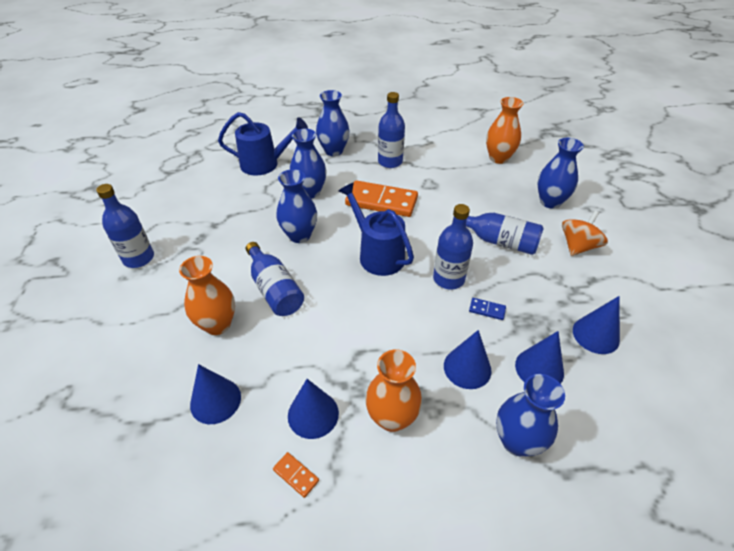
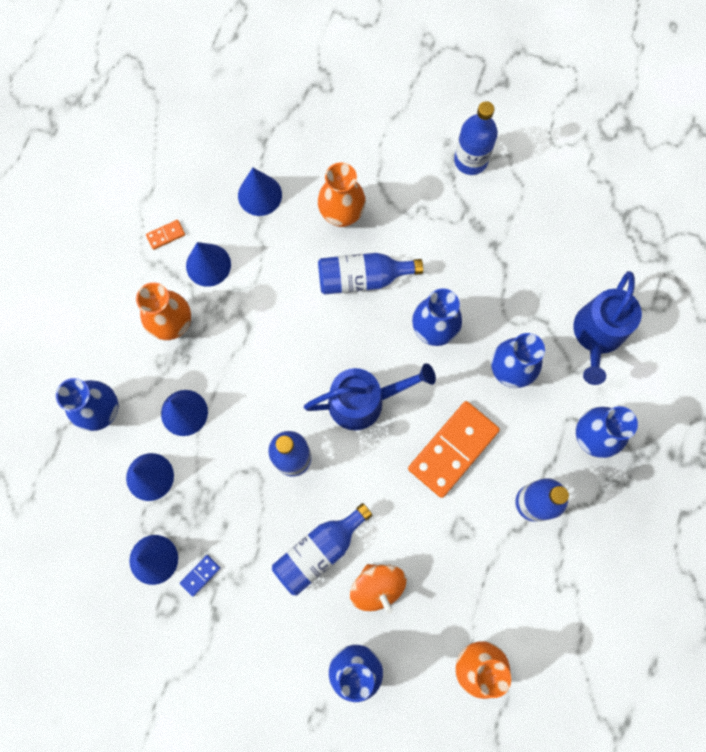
camera: 115 degrees right, 30 degrees up
blue domino [469,298,506,320] -> blue domino moved to [180,555,220,597]
orange spinning top [562,210,608,256] -> orange spinning top moved to [350,564,407,614]

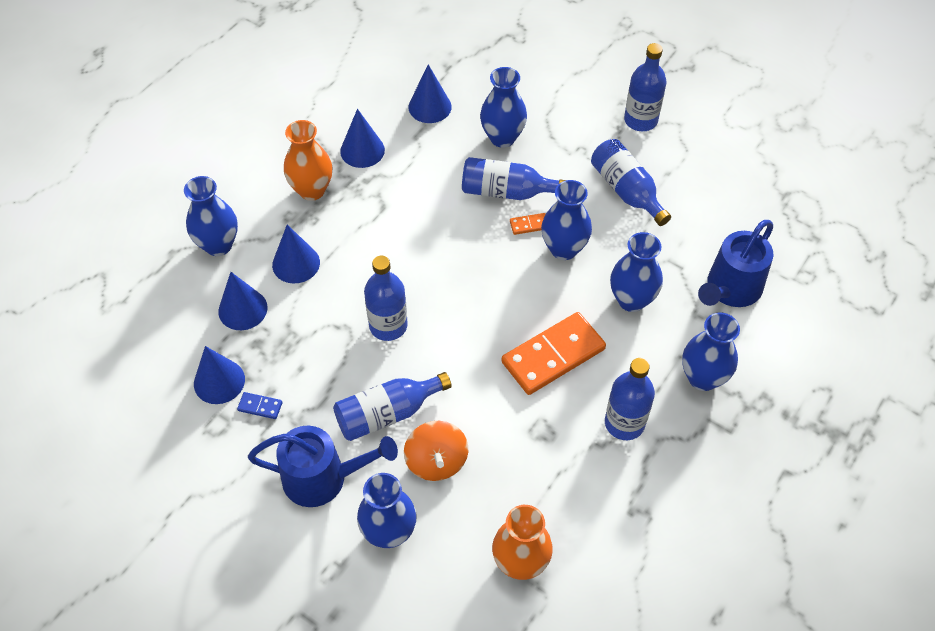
camera: 15 degrees right, 20 degrees down
orange domino [146,220,185,250] -> orange domino moved to [510,213,545,235]
blue domino [180,555,220,597] -> blue domino turned 45 degrees clockwise [237,392,282,419]
blue watering can [304,363,436,431] -> blue watering can moved to [248,426,398,507]
orange vase [318,162,366,227] -> blue vase [480,67,527,148]
none -> blue bottle [591,139,671,226]

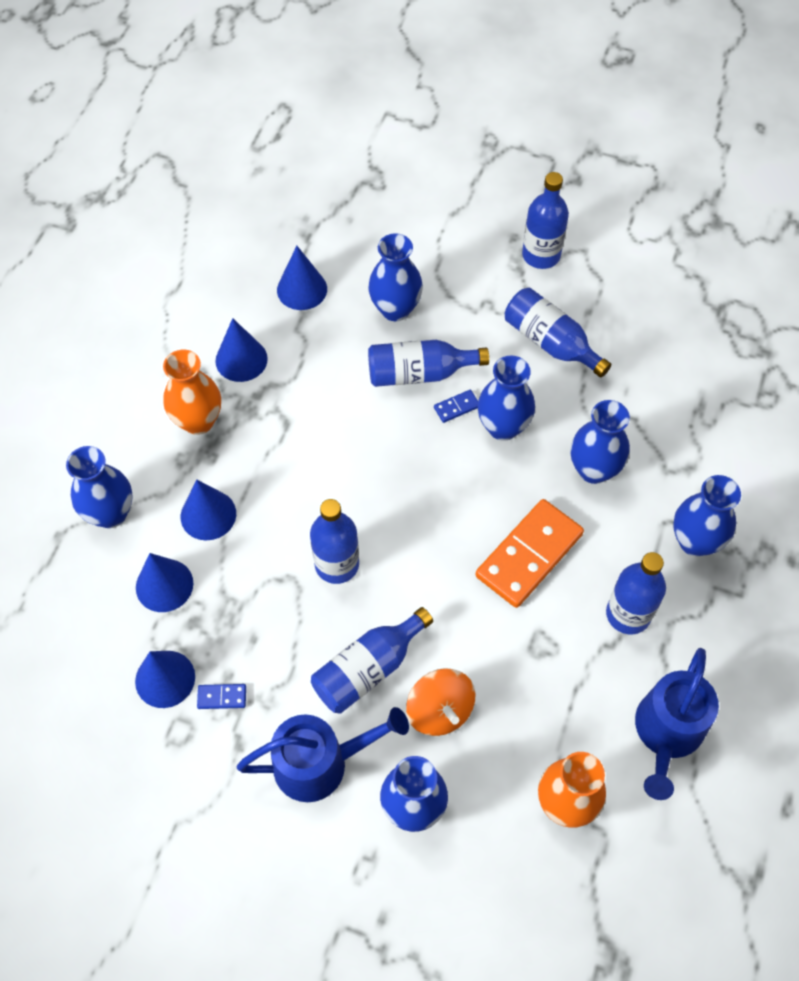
camera: 15 degrees left, 5 degrees up
orange domino [510,213,545,235] -> blue domino [434,390,478,423]
blue watering can [698,220,773,307] -> blue watering can moved to [635,648,719,800]

